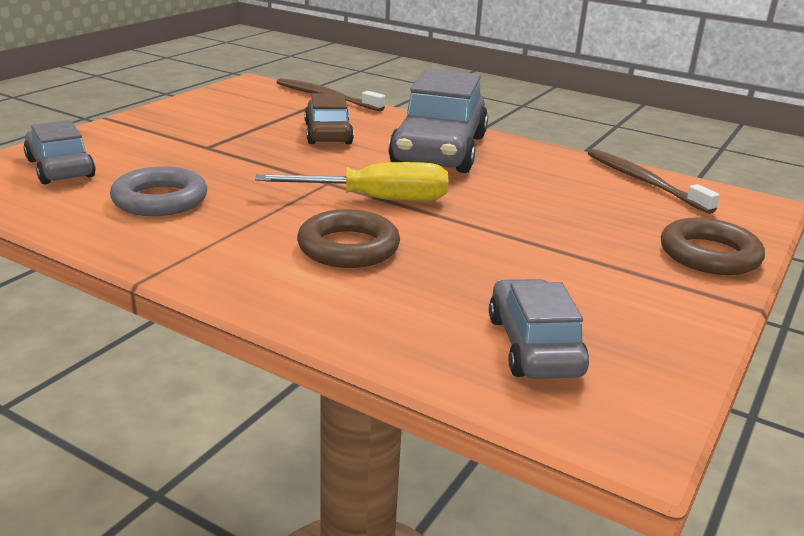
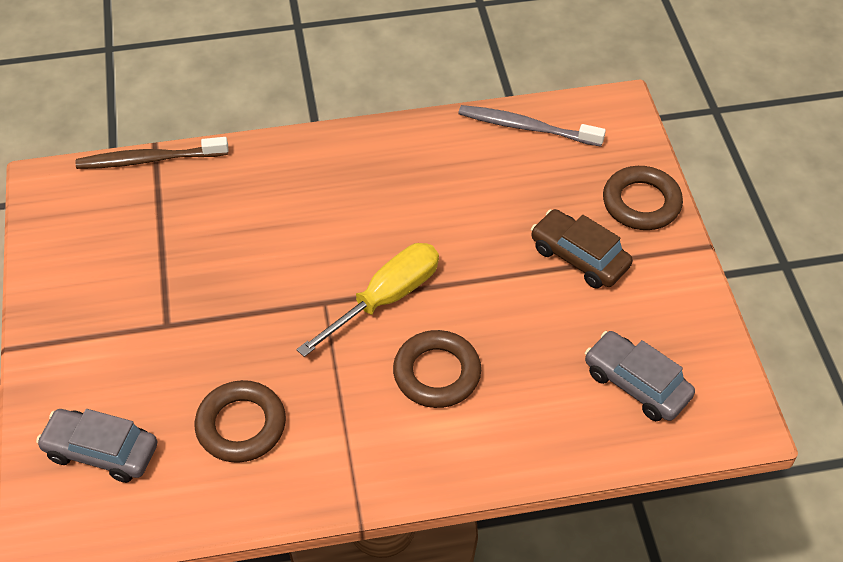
camera: 40 degrees left, 25 degrees up
grey ring [110,166,207,216] -> brown ring [195,380,286,463]
brown car [304,93,354,144] -> brown car moved to [531,209,633,289]
grey car [388,69,488,173] -> none
brown toothbrush [588,149,720,214] -> grey toothbrush [458,105,606,147]

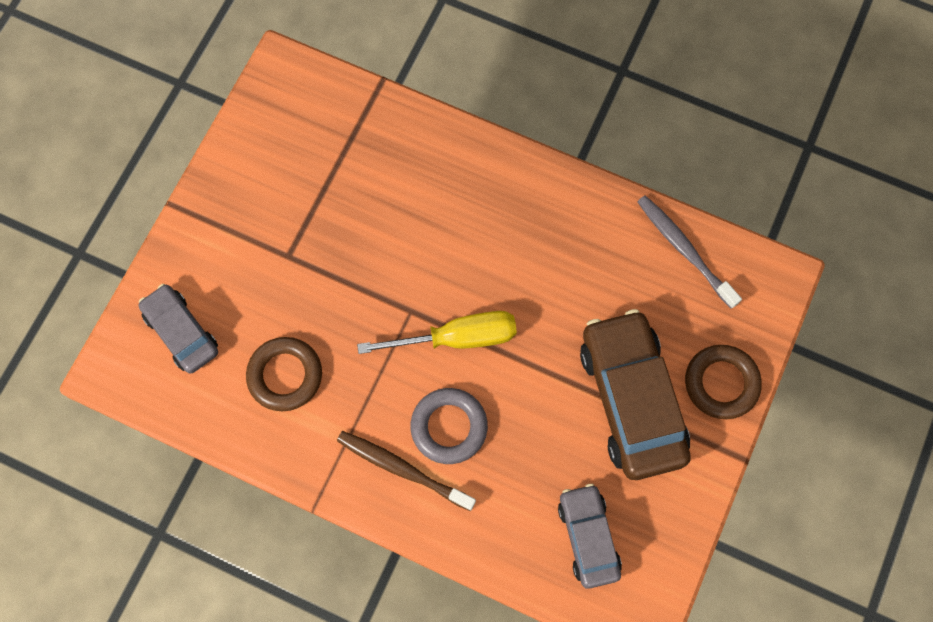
camera: 35 degrees right, 20 degrees up
brown toothbrush [76,137,229,169] -> brown toothbrush moved to [337,431,476,511]
brown ring [393,330,481,408] -> grey ring [411,388,488,464]
brown car [531,209,633,289] -> brown car [580,309,691,480], size x1.72

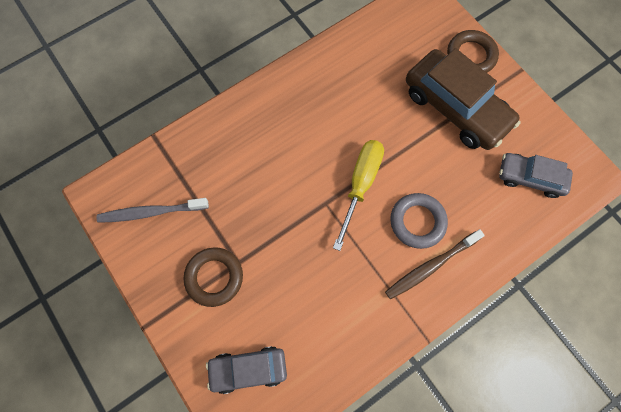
camera: 60 degrees left, 0 degrees up
brown ring [246,337,322,411] -> brown ring moved to [184,248,243,307]
brown car [580,309,691,480] -> brown car turned 150 degrees counterclockwise [406,48,521,150]
grey toothbrush [637,195,742,309] -> grey toothbrush moved to [96,198,209,223]

